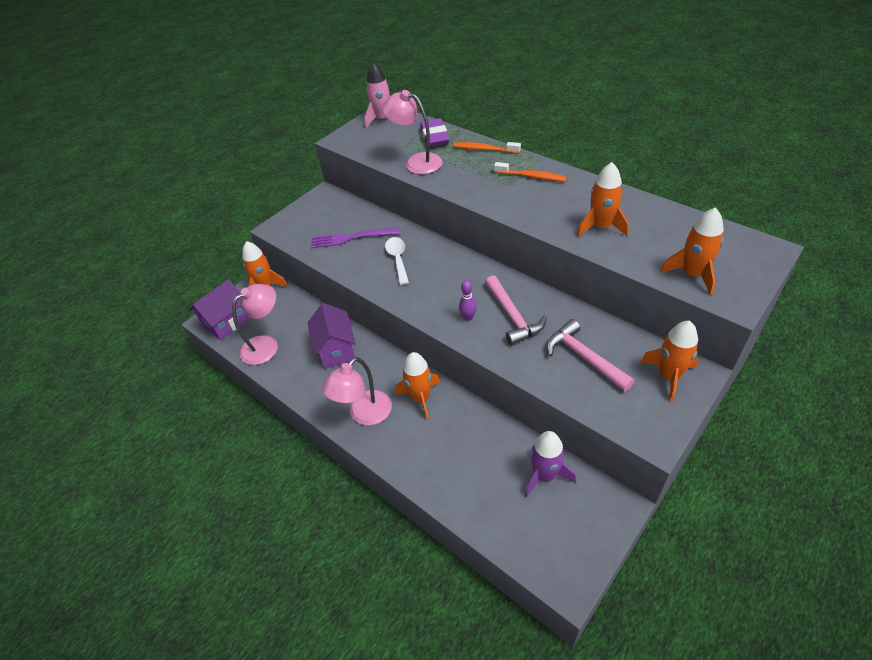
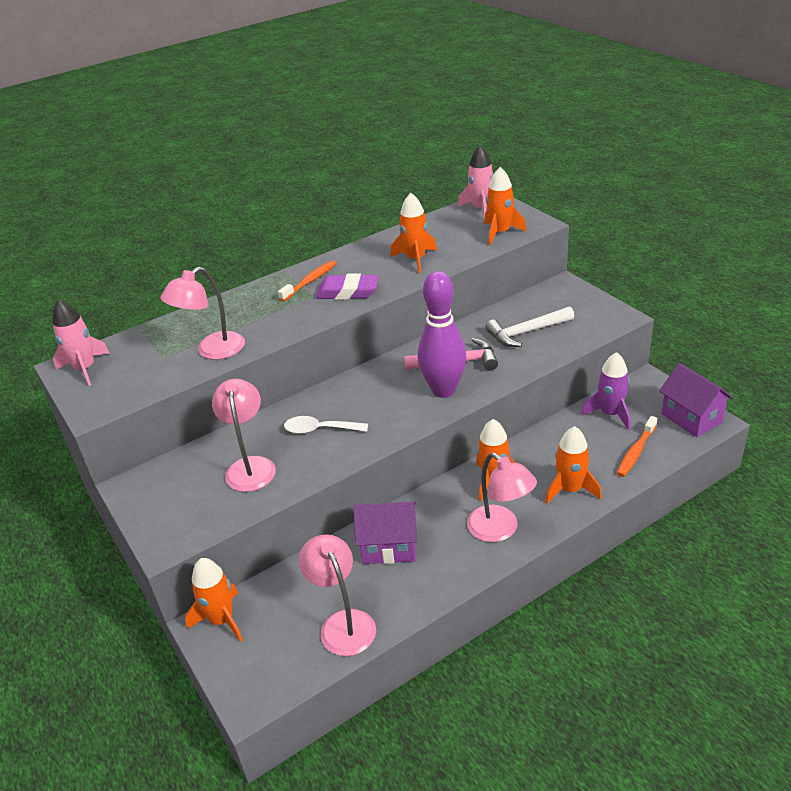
camera: 75 degrees left, 10 degrees down
purple house [190,279,250,340] -> purple house moved to [659,363,733,437]
purple fork [311,228,400,249] -> pink lamp [212,379,276,492]
purple eraser [420,118,449,147] -> purple eraser moved to [316,273,379,300]
orange toothbrush [453,142,521,154] -> orange toothbrush moved to [617,416,657,477]
purple bowling pin [459,280,477,321] -> purple bowling pin [418,271,467,398], size x2.48
pink hammer [547,319,634,392] -> white hammer [485,307,574,347]
orange rocket [641,321,699,402] -> orange rocket moved to [545,426,601,504]
none -> pink rocket [458,146,493,221]

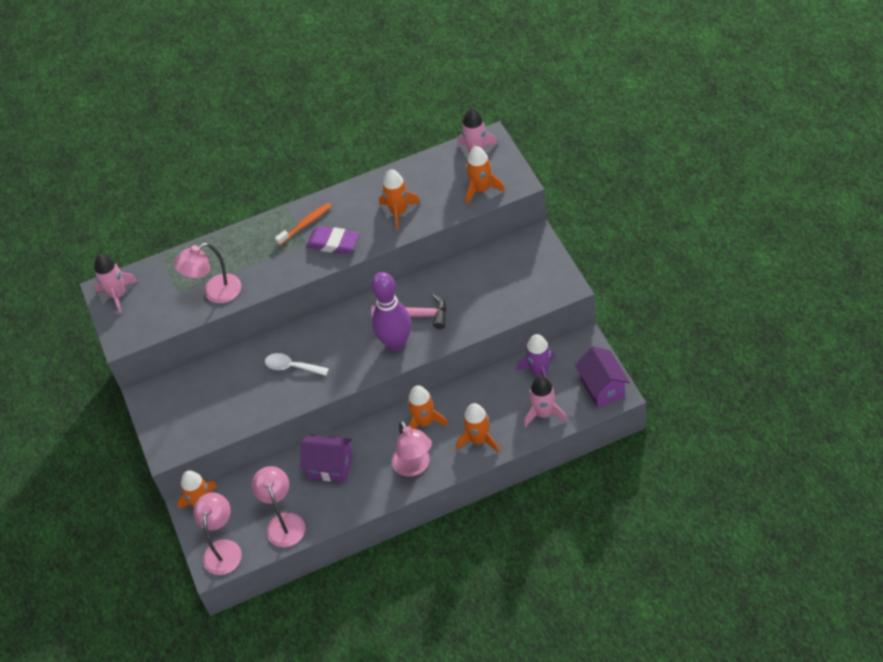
camera: 15 degrees right, 15 degrees up
pink lamp [212,379,276,492] -> pink lamp moved to [193,492,242,575]
white hammer [485,307,574,347] -> none
orange toothbrush [617,416,657,477] -> pink rocket [524,376,567,427]

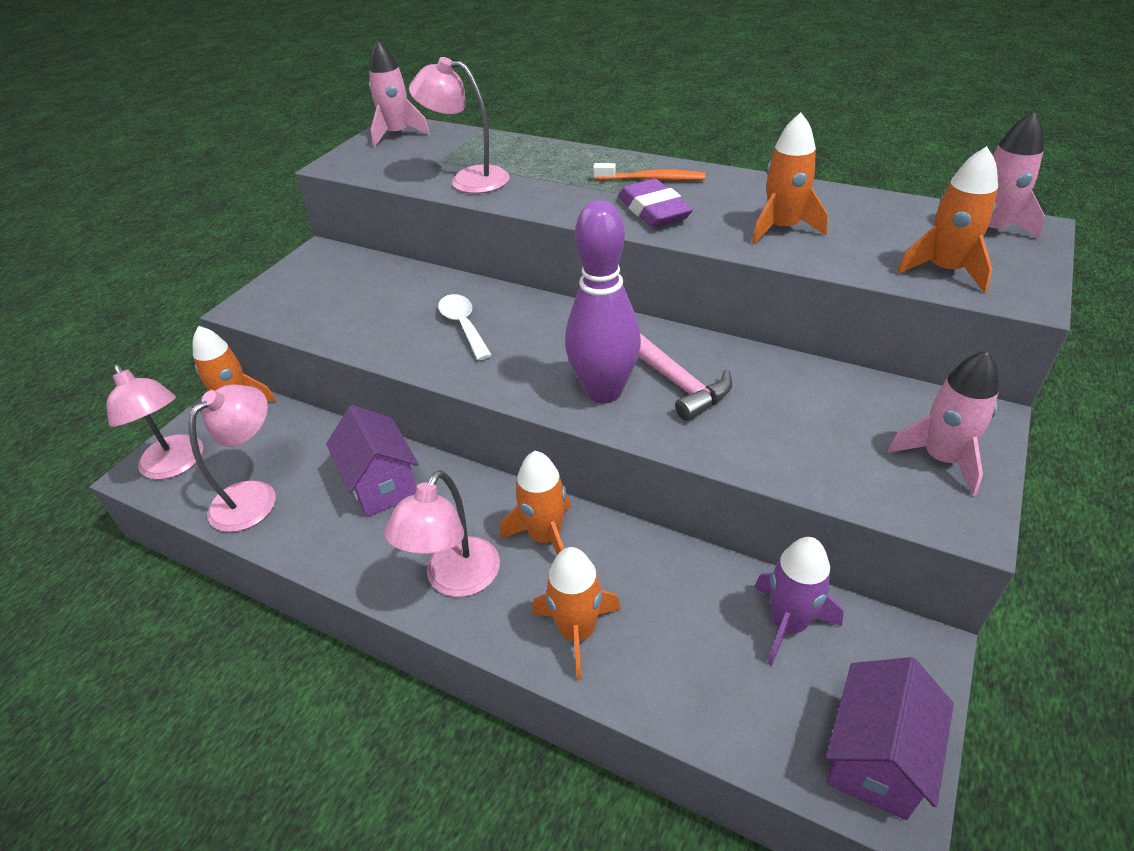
camera: 45 degrees right, 10 degrees down
pink lamp [193,492,242,575] -> pink lamp turned 90 degrees clockwise [106,364,203,480]
pink rocket [524,376,567,427] -> pink rocket moved to [888,350,999,496]

